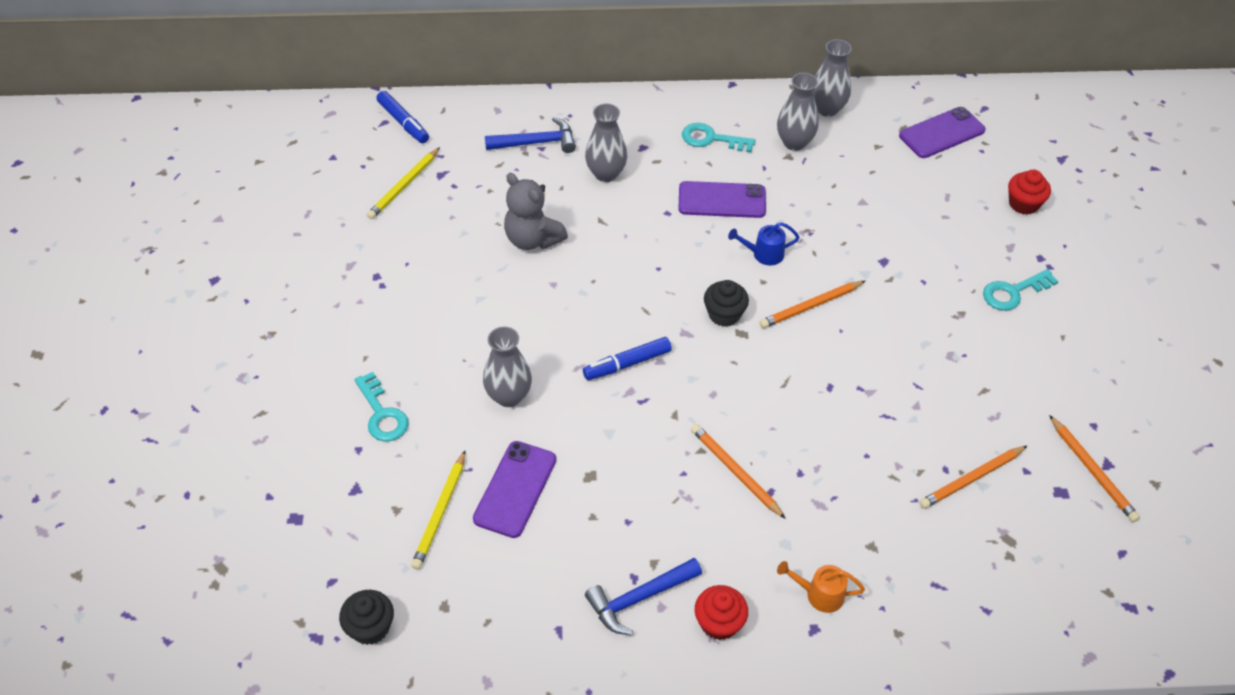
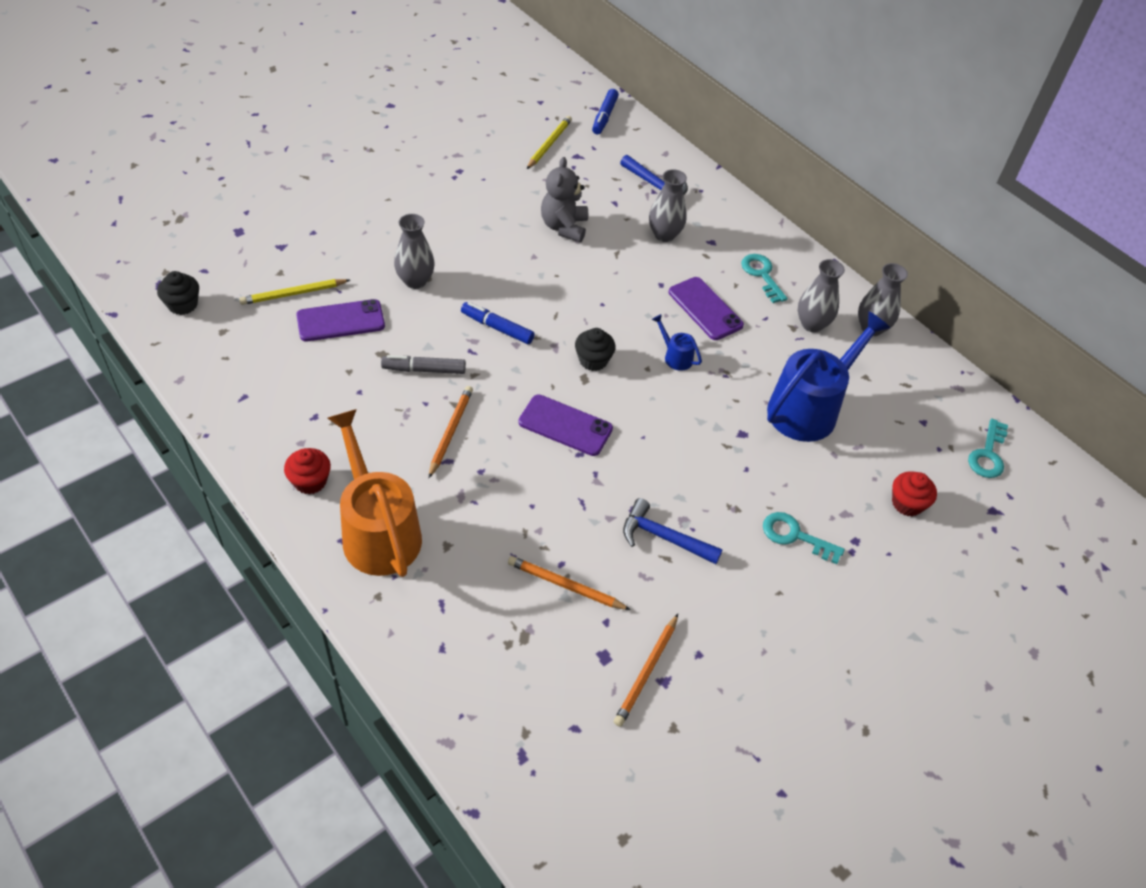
camera: 50 degrees right, 0 degrees up
turquoise key [354,372,409,442] -> turquoise key moved to [968,418,1008,478]
yellow pencil [367,147,440,219] -> yellow pencil turned 120 degrees clockwise [527,116,572,169]
blue hammer [585,558,702,635] -> blue hammer moved to [623,498,723,564]
orange pencil [760,281,865,328] -> none
orange watering can [777,561,865,613] -> orange watering can [328,409,422,577], size x2.36
purple phone [899,107,986,158] -> purple phone moved to [518,395,613,456]
none -> grey marker [381,355,466,374]
none -> blue watering can [767,311,890,442]

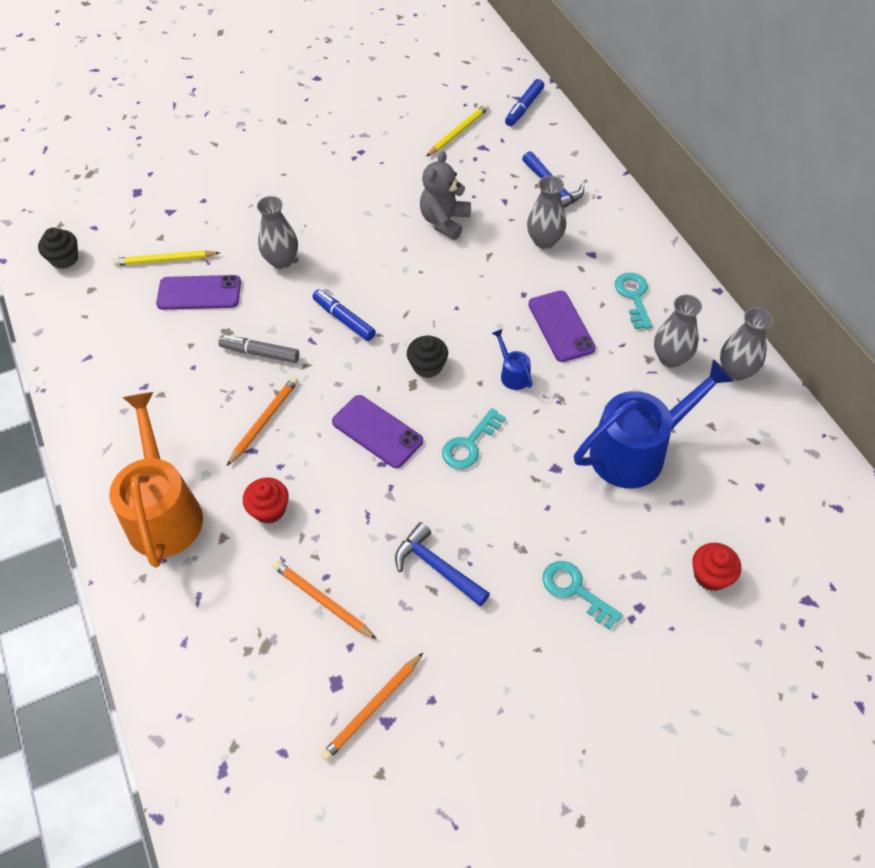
camera: 20 degrees right, 5 degrees up
red cupcake [284,448,331,494] -> red cupcake moved to [243,477,289,524]
turquoise key [968,418,1008,478] -> turquoise key moved to [442,408,506,469]

